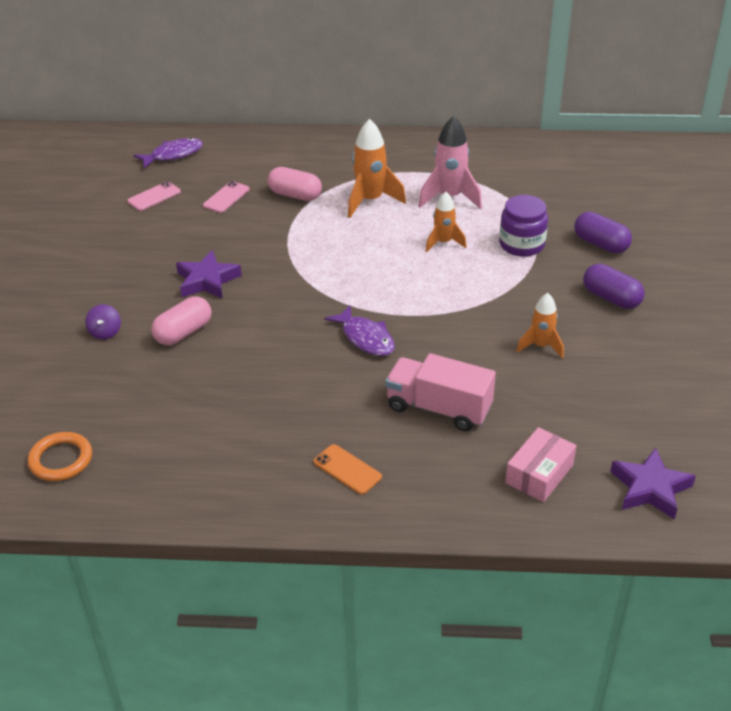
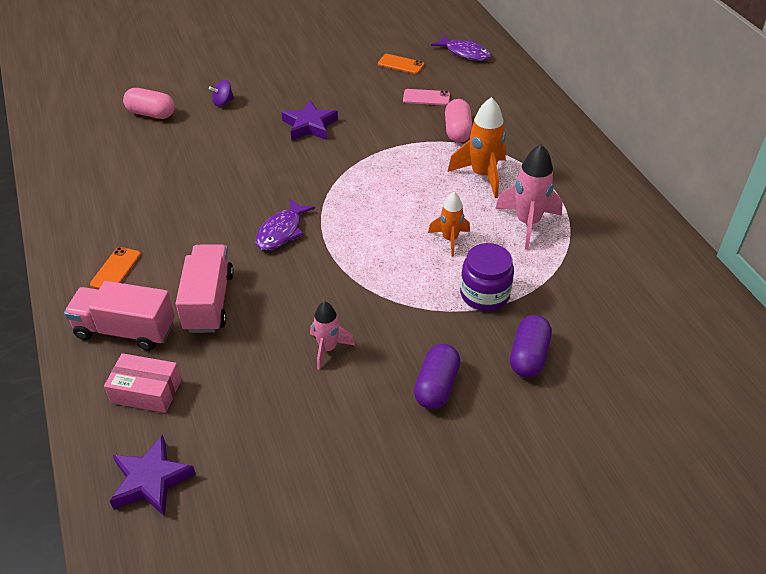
camera: 65 degrees right, 5 degrees up
orange ring [28,432,92,481] -> none
pink phone [127,181,181,211] -> orange phone [378,54,424,74]
pink capsule [151,297,211,345] -> pink capsule moved to [123,88,175,119]
orange rocket [517,293,564,358] -> pink rocket [310,301,355,370]
none -> pink truck [64,281,175,351]

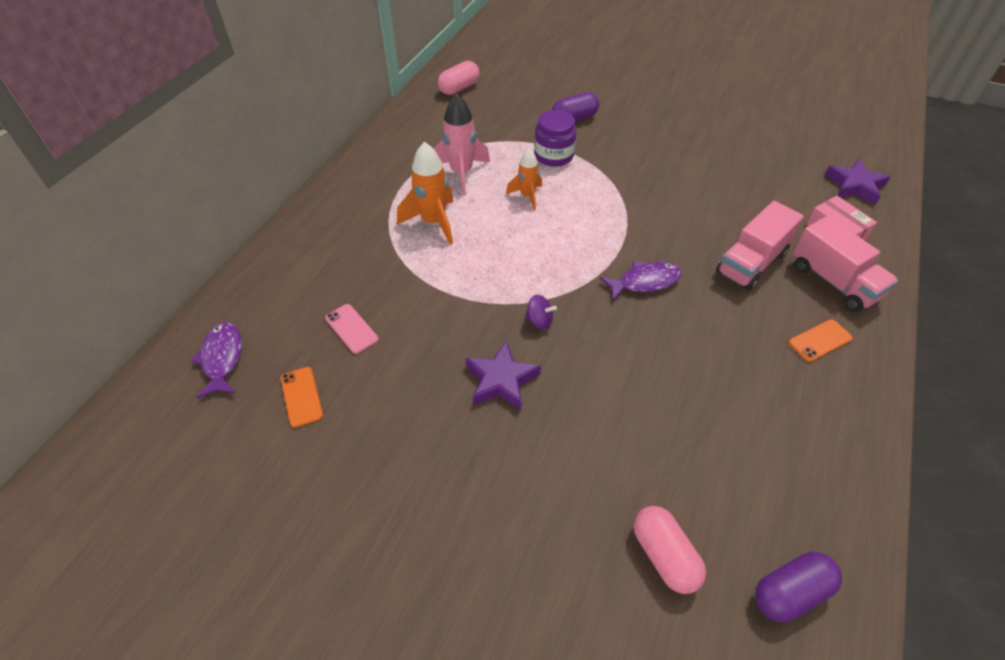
camera: 135 degrees left, 5 degrees up
purple spinning top [209,80,234,106] -> purple spinning top moved to [525,295,557,330]
pink rocket [310,301,355,370] -> none
purple capsule [414,344,460,409] -> purple capsule moved to [755,552,842,622]
pink capsule [445,99,473,143] -> pink capsule moved to [438,61,479,95]

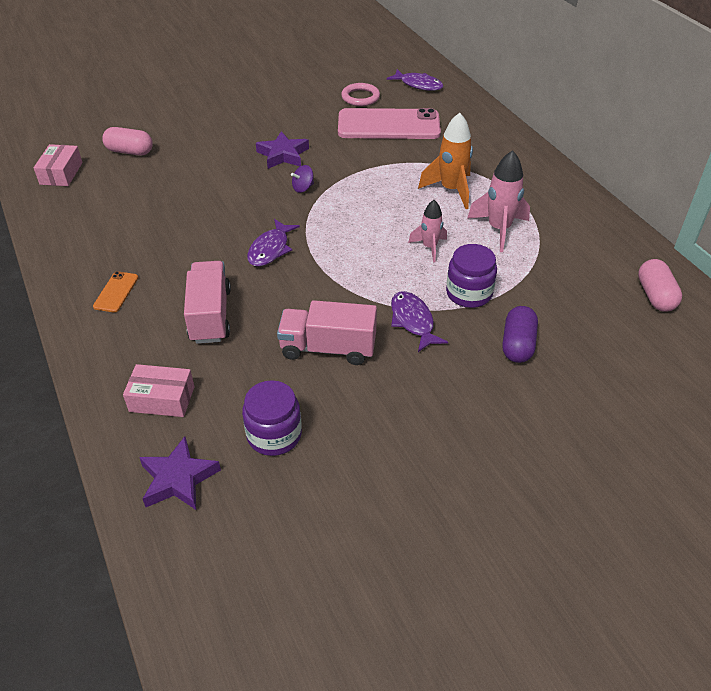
camera: 130 degrees right, 5 degrees down
orange phone [281,367,323,428] -> pink ring [341,83,380,106]
pink phone [325,304,379,354] -> pink phone [338,108,441,139], size x2.35
orange rocket [506,148,542,210] -> pink rocket [408,200,447,262]
purple capsule [755,552,842,622] -> pink box [34,144,82,186]
pink truck [793,216,898,312] -> pink truck moved to [277,300,377,365]
none -> purple jar [242,380,302,456]
none -> purple fish [391,291,448,352]

